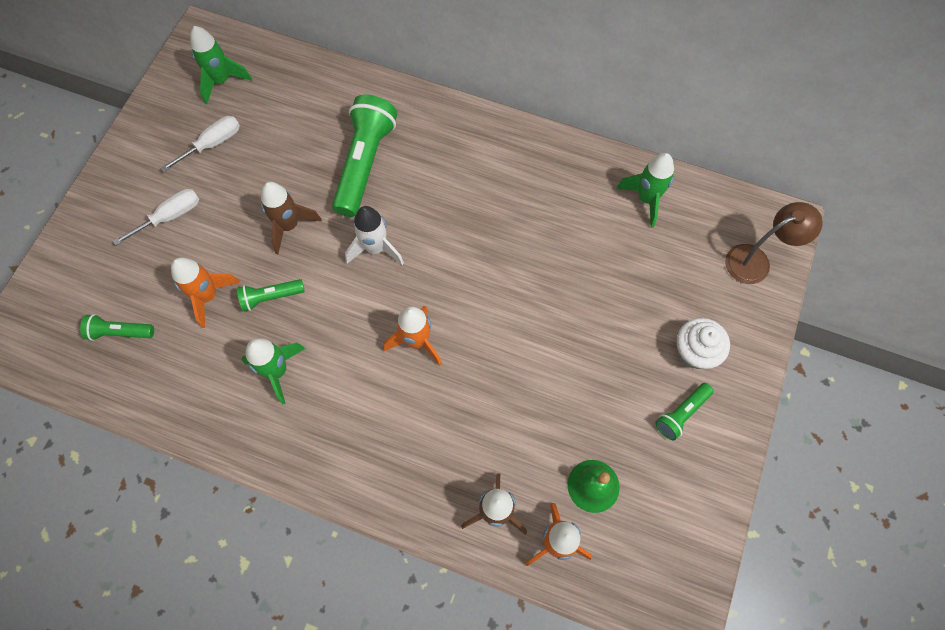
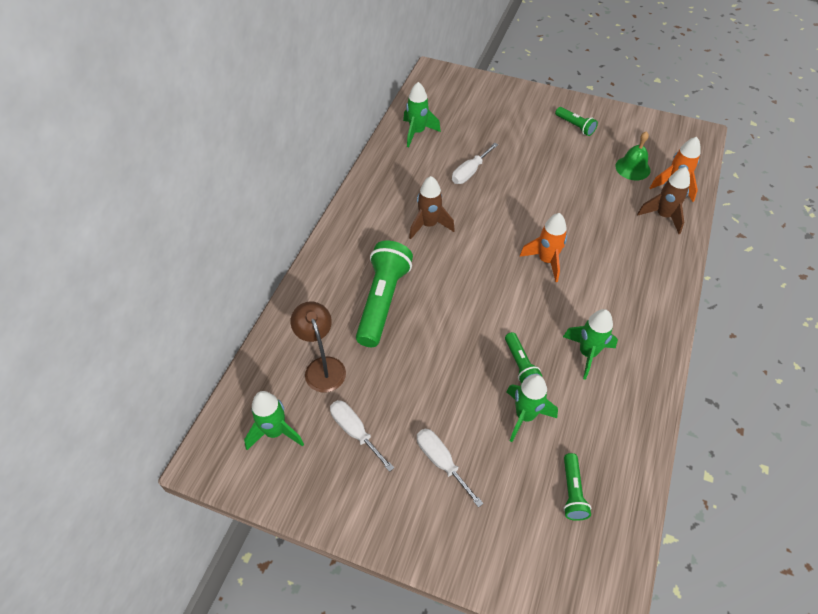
camera: 90 degrees left, 15 degrees down
orange rocket [171,257,240,328] -> green rocket [507,374,558,442]
brown rocket [261,182,322,254] -> brown rocket moved to [409,176,455,239]
green flashlight [332,95,397,217] -> green flashlight turned 90 degrees clockwise [356,241,413,347]
white rocket [345,206,404,265] -> none
white cupcake [677,318,730,369] -> none
brown lamp [725,202,823,284] -> brown lamp moved to [291,302,346,392]
none -> white screwdriver [452,143,498,184]

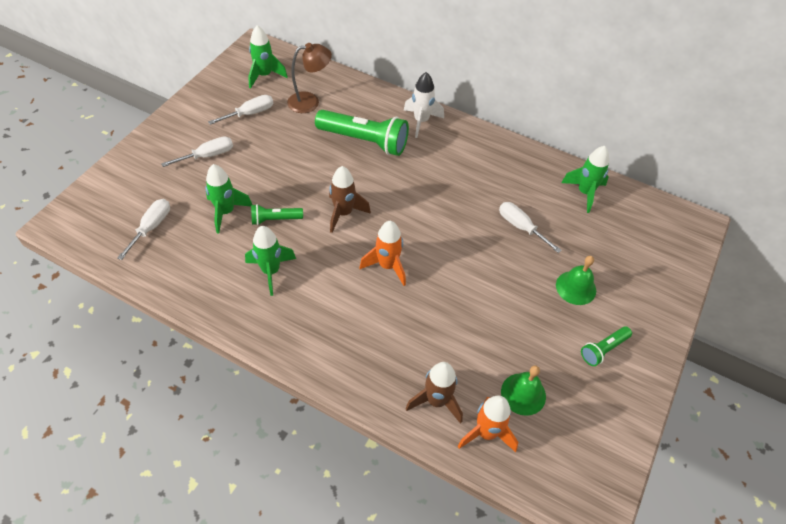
camera: 95 degrees right, 0 degrees up
brown rocket [409,176,455,239] -> brown rocket moved to [329,166,371,233]
green flashlight [563,453,591,521] -> white screwdriver [117,199,170,260]
none -> white rocket [404,72,444,138]
none -> green bell [556,256,596,305]

